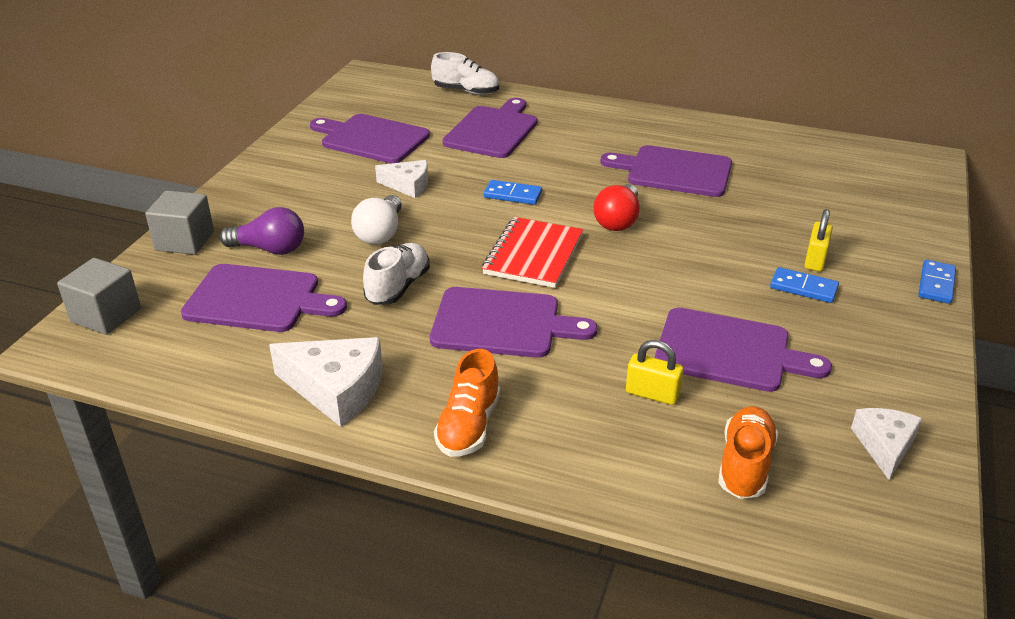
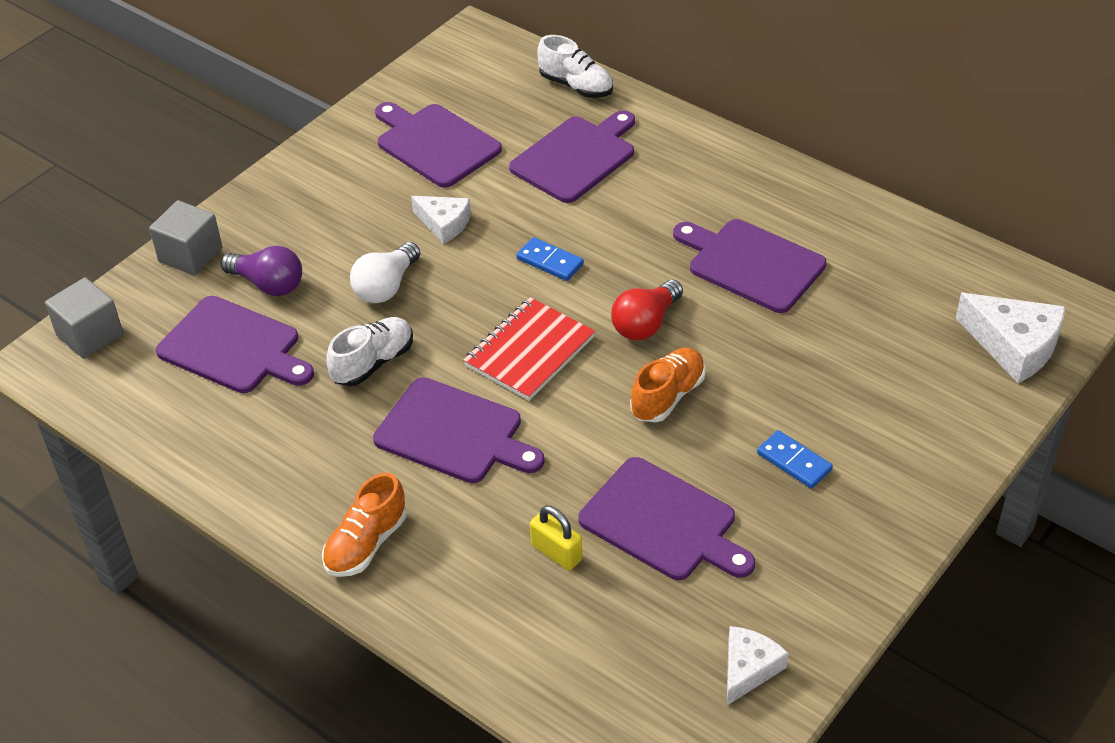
camera: 20 degrees right, 10 degrees up
white cheese [269,337,383,427] -> white cheese moved to [956,293,1065,383]
orange shoe [718,406,778,499] -> orange shoe moved to [630,348,706,422]
yellow padlock [804,209,833,271] -> none
blue domino [918,260,956,304] -> none

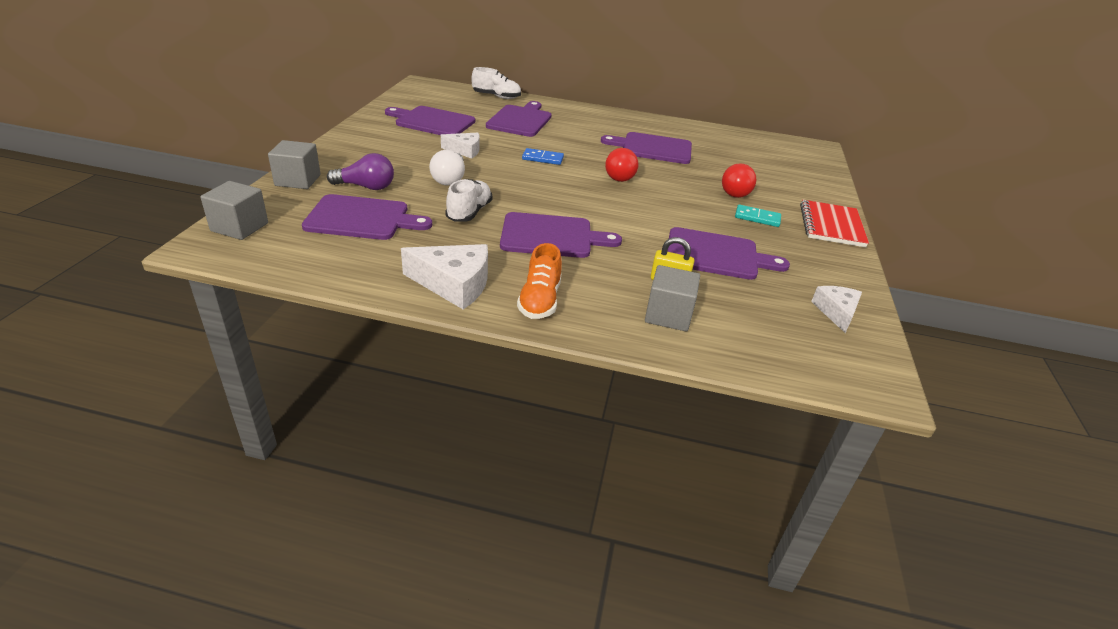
camera: 30 degrees left, 10 degrees down
red notebook [463,297,595,401] -> red notebook moved to [800,200,869,247]
orange shoe [630,348,706,422] -> none
blue domino [757,430,833,489] -> turquoise domino [735,204,781,227]
white cheese [956,293,1065,383] -> white cheese moved to [401,244,488,309]
none -> grey cube [645,265,700,331]
none -> red light bulb [722,163,756,198]

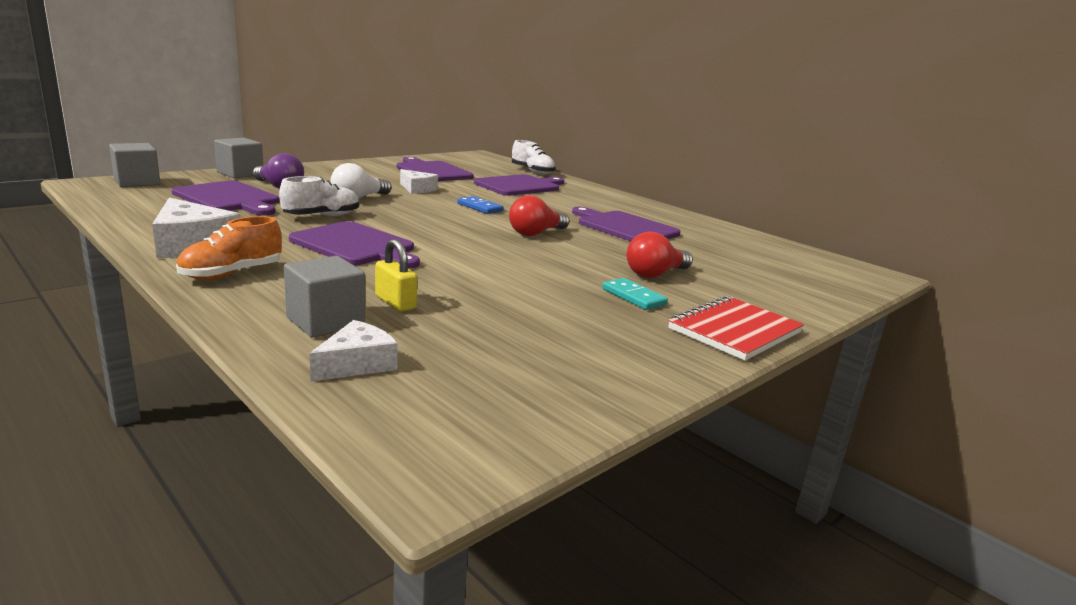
camera: 35 degrees right, 15 degrees down
purple cutting board [667,227,790,280] -> none
white cheese [811,286,862,333] -> white cheese moved to [309,320,398,381]

